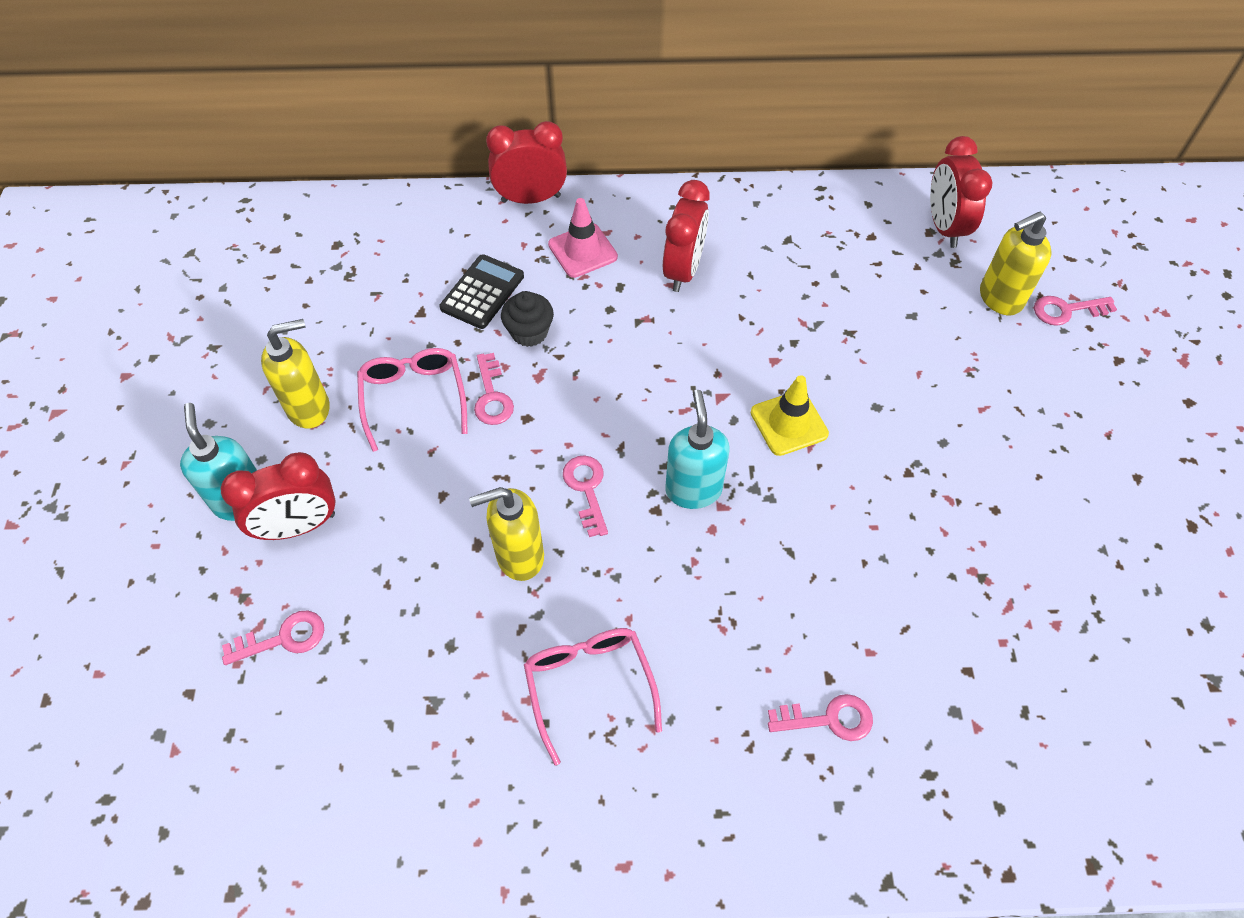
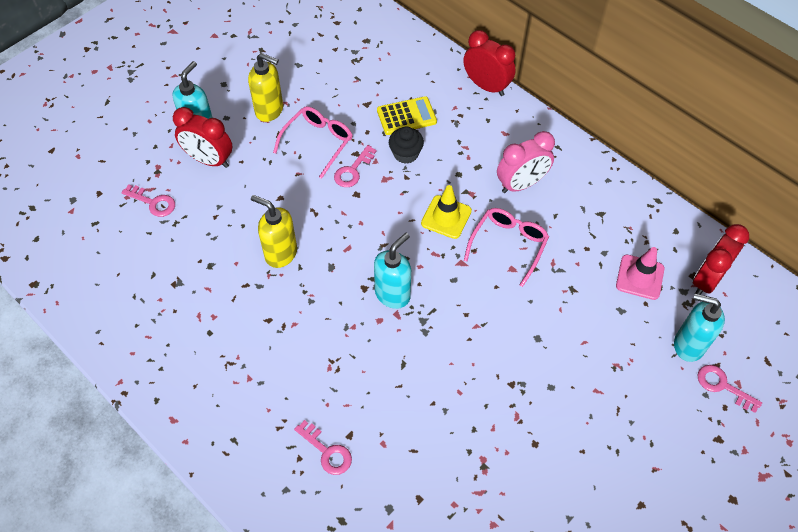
camera: 45 degrees right, 0 degrees up
black calculator [439,254,524,329] -> yellow calculator [377,96,437,135]
pink glasses [524,628,662,766] -> pink glasses moved to [464,208,549,287]
pink traffic cone [548,198,618,278] -> pink traffic cone moved to [616,247,664,300]
pink key [563,455,608,537] -> none
red clock [663,180,710,292] -> pink clock [497,131,555,193]
yellow traffic cone [751,375,829,456] -> yellow traffic cone moved to [421,185,472,239]
yellow soap dispenser [980,212,1051,315] -> turquoise soap dispenser [674,294,725,362]

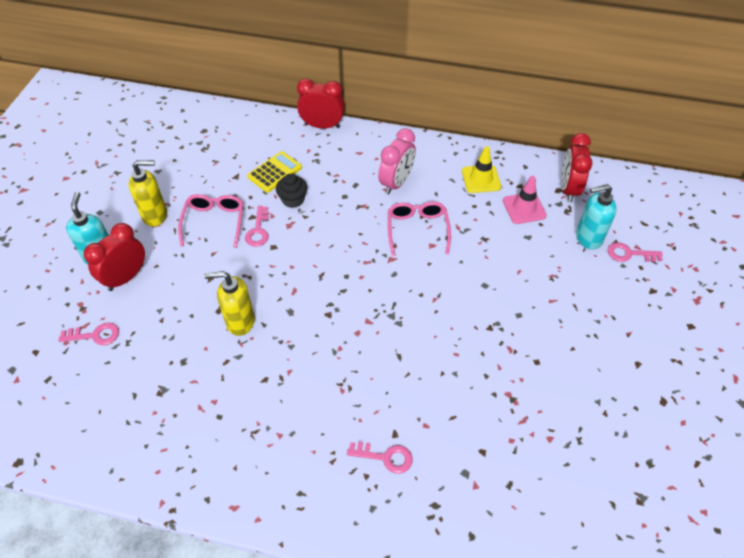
camera: 30 degrees left, 5 degrees down
red clock [173,107,233,168] -> red clock turned 135 degrees clockwise [84,223,145,291]
turquoise soap dispenser [374,233,411,309] -> none
yellow traffic cone [421,185,472,239] -> yellow traffic cone moved to [462,146,501,193]

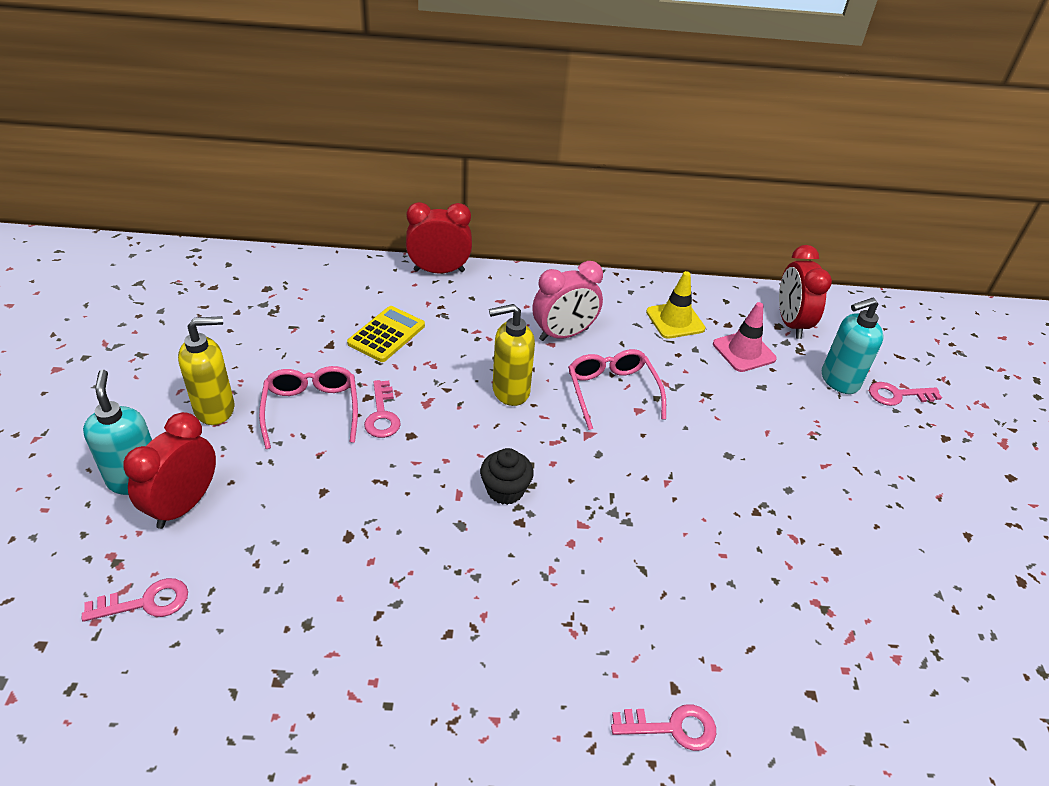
camera: 15 degrees left, 10 degrees down
yellow soap dispenser [204,271,255,336] -> yellow soap dispenser moved to [489,304,535,406]
black cupcake [276,174,307,208] -> black cupcake moved to [480,448,534,505]
pink clock [378,128,416,195] -> pink clock turned 45 degrees clockwise [532,261,603,341]

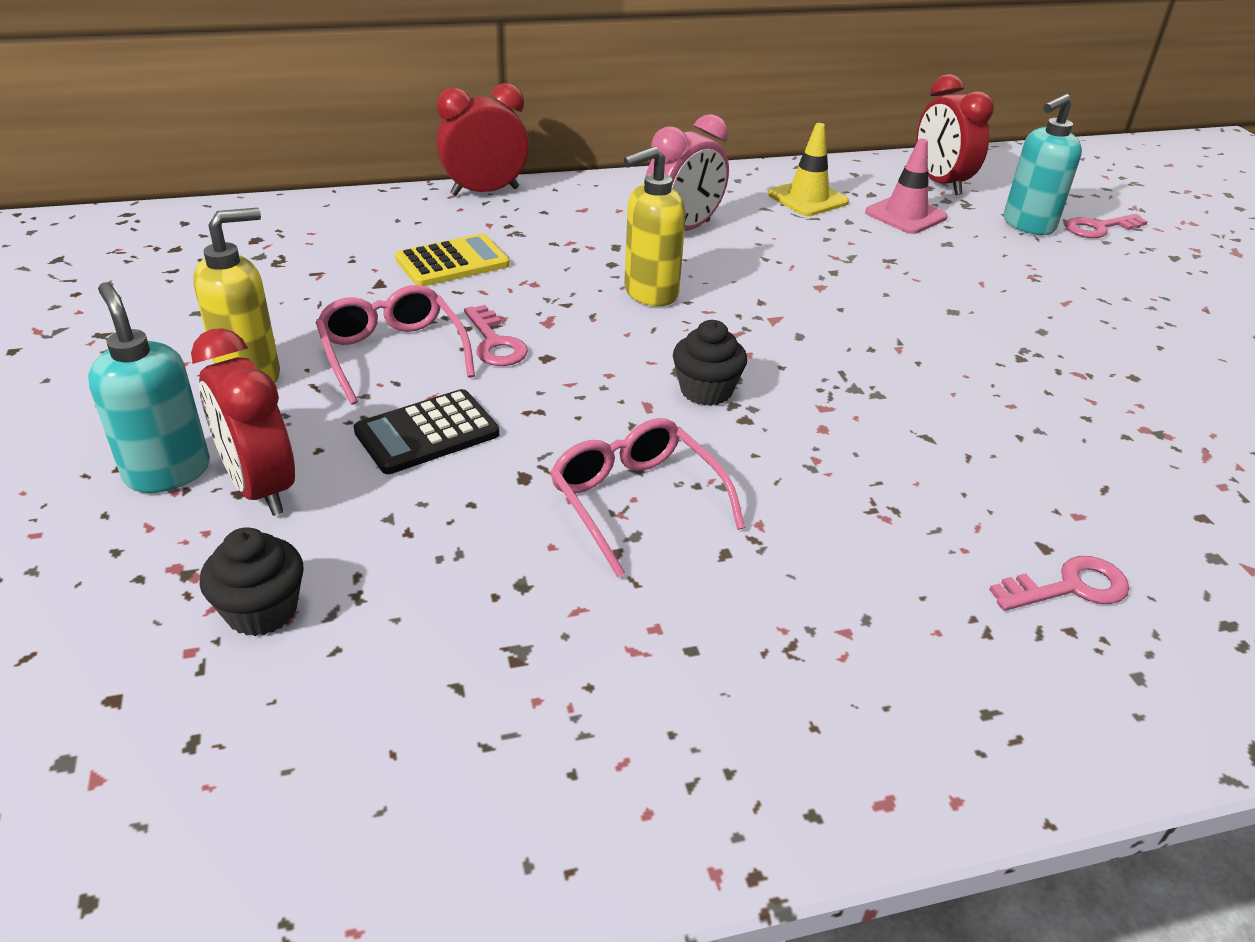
camera: 15 degrees left, 5 degrees down
pink key [82,578,188,622] -> black cupcake [200,527,303,636]
red clock [123,412,216,529] -> red clock turned 45 degrees counterclockwise [191,328,295,516]
yellow calculator [347,306,425,362] -> yellow calculator turned 45 degrees clockwise [395,233,510,286]
pink glasses [568,349,666,430] -> pink glasses moved to [550,418,745,578]
none -> black calculator [353,389,500,474]

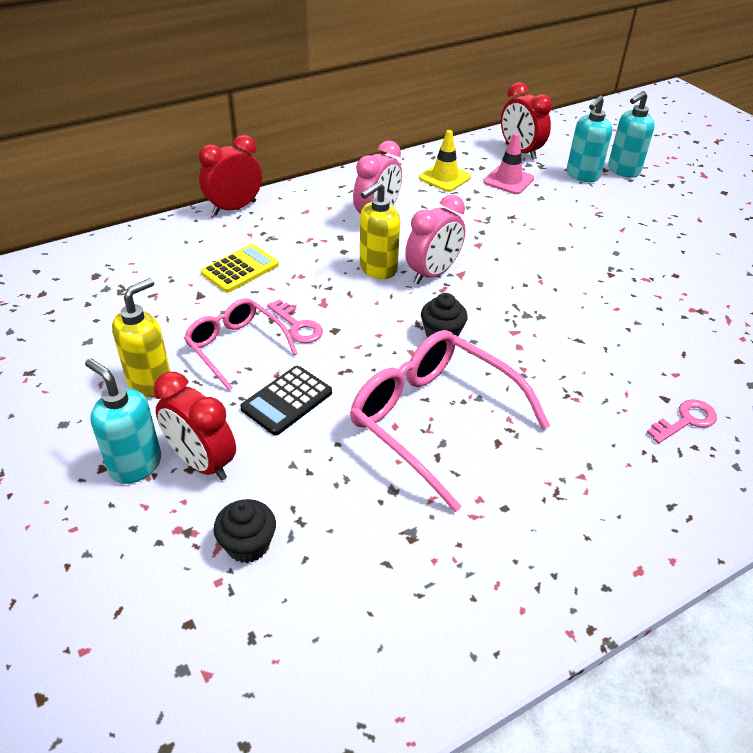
camera: 15 degrees left, 5 degrees up
pink glasses [550,418,745,578] -> pink glasses [350,330,550,512], size x1.66
pink key [1065,214,1148,238] -> turquoise soap dispenser [608,91,655,178]
none -> pink clock [405,195,465,284]

